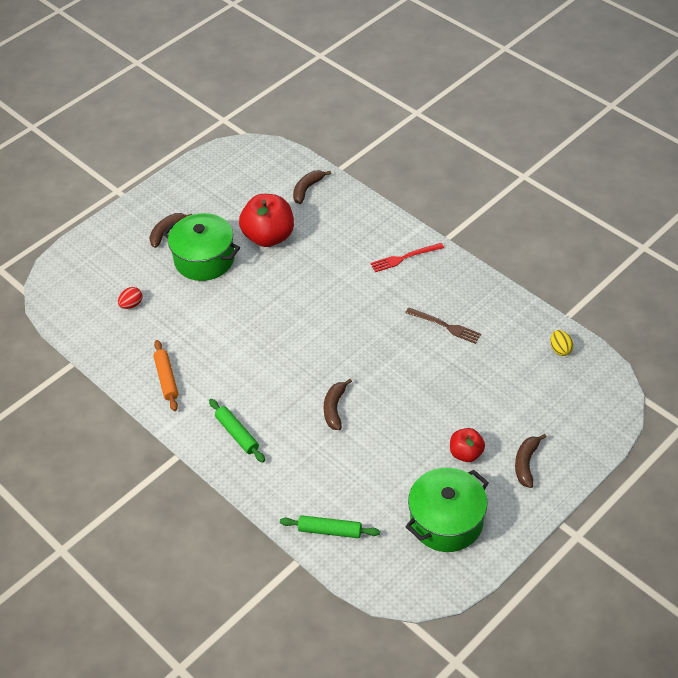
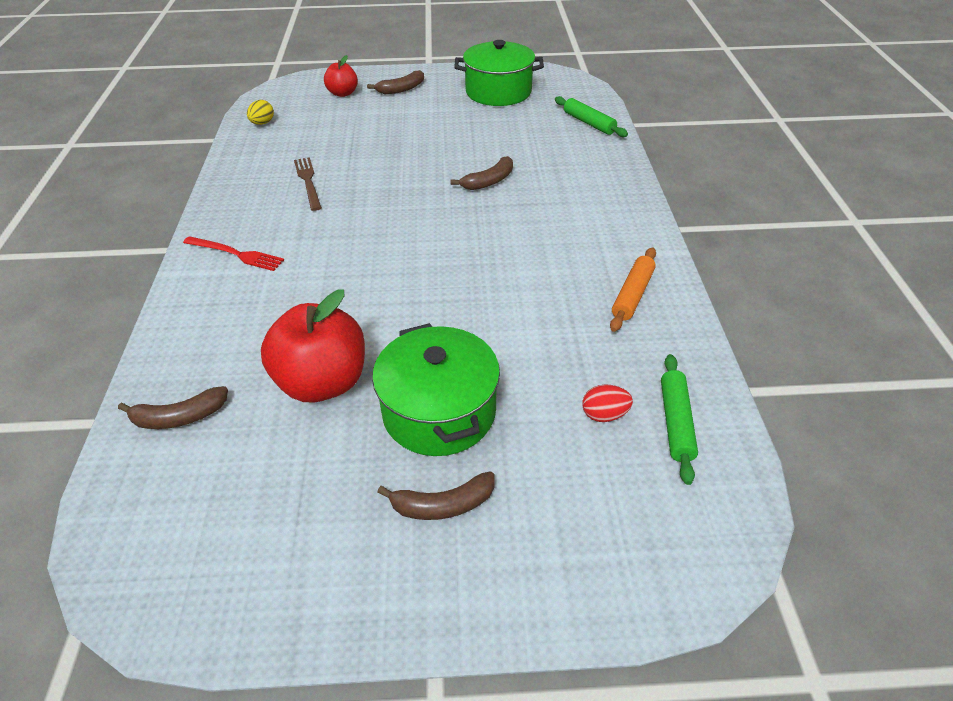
camera: 140 degrees left, 5 degrees down
green rolling pin [209,399,265,463] -> green rolling pin moved to [661,354,698,485]
red apple [450,428,485,462] -> red apple moved to [324,55,358,97]

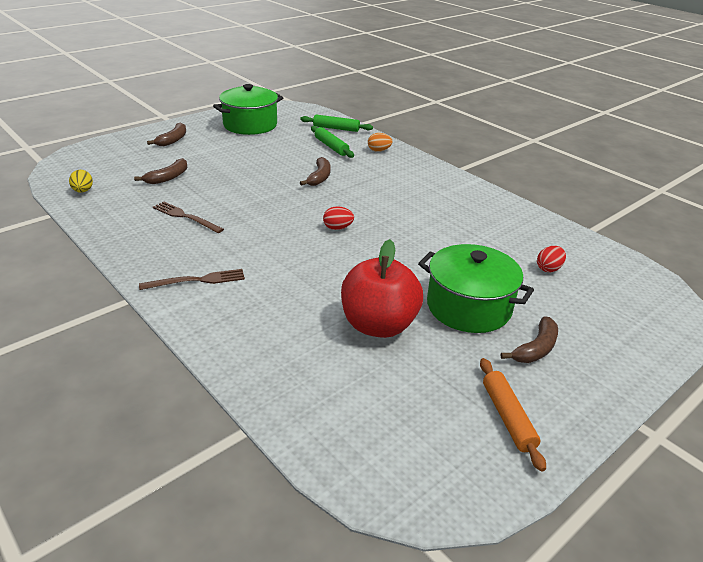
camera: 40 degrees left, 10 degrees down
brown banana [118,386,228,429] -> brown banana moved to [134,158,187,184]
red fork [183,236,284,271] -> brown fork [139,269,245,290]
red apple [324,55,358,97] -> none
orange rolling pin [610,248,656,332] -> orange rolling pin moved to [480,358,546,472]
green rolling pin [661,354,698,485] -> green rolling pin moved to [311,126,354,158]
none -> red egg [323,206,354,230]
none -> orange egg [368,133,392,152]

